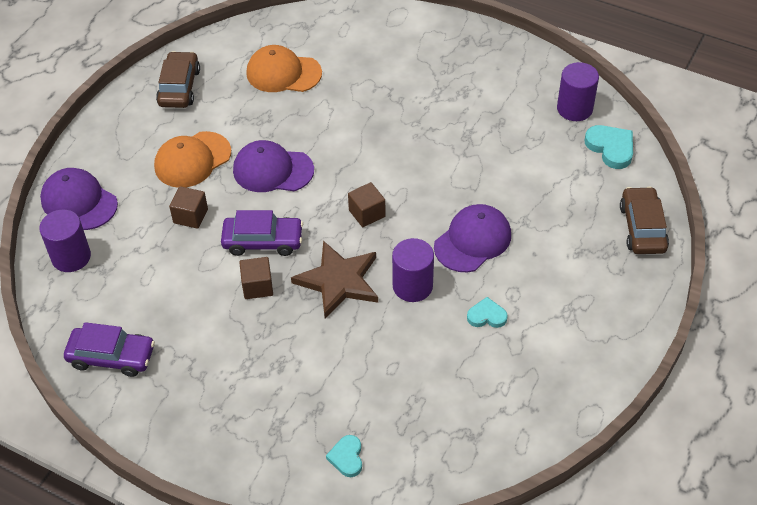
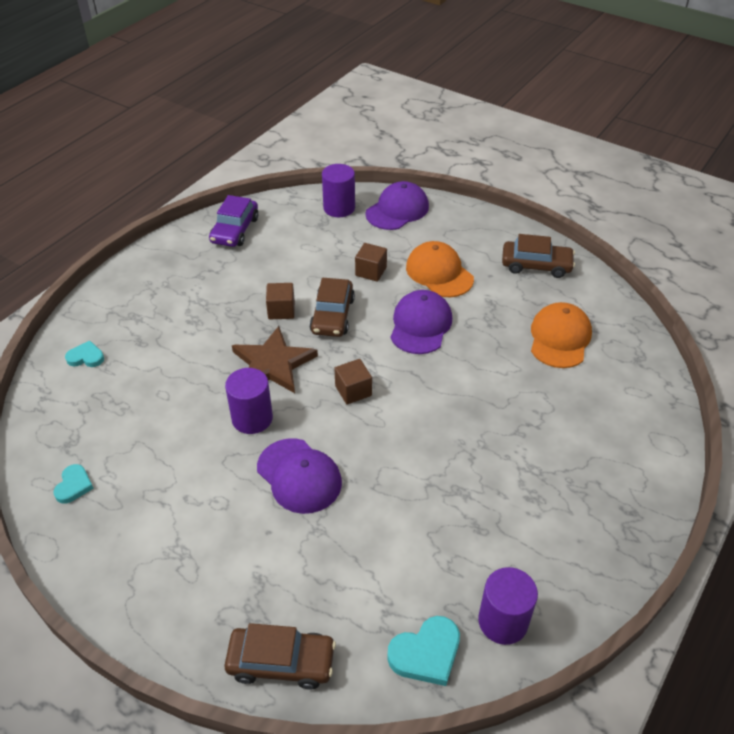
camera: 95 degrees right, 5 degrees down
purple car [221,210,303,256] -> brown car [310,278,355,337]
turquoise heart [467,297,508,328] -> turquoise heart moved to [53,464,94,504]

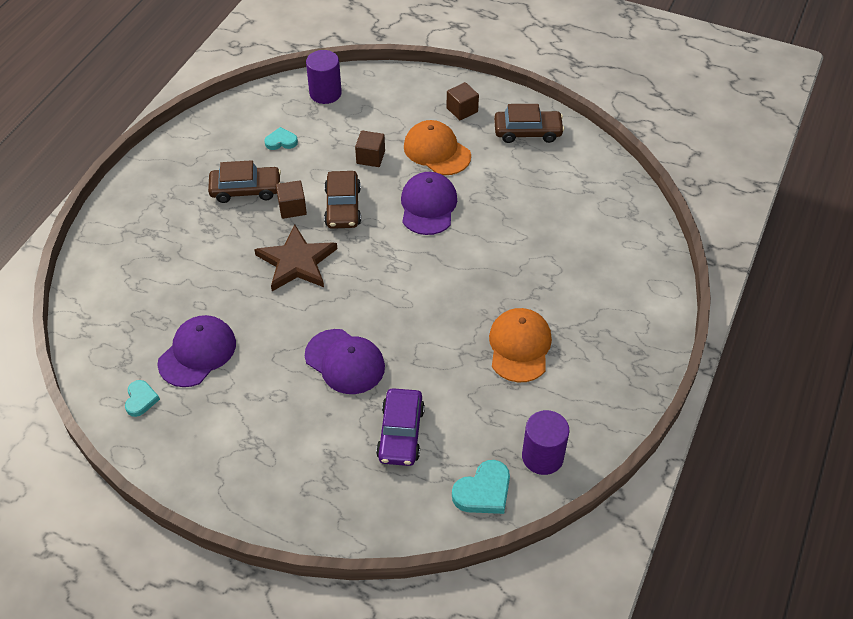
camera: 10 degrees left, 5 degrees up
turquoise heart [65,341,104,367] -> turquoise heart moved to [264,127,298,150]
purple car [209,195,258,247] -> purple car moved to [376,388,425,466]
purple cylinder [225,368,273,434] -> none
brown car [225,623,336,690] -> brown car moved to [208,160,281,203]
brown cube [334,359,372,405] -> brown cube moved to [446,82,479,120]
purple cap [365,181,429,230] -> purple cap moved to [157,315,236,387]
orange cap [531,302,592,368] -> orange cap moved to [489,308,552,382]

